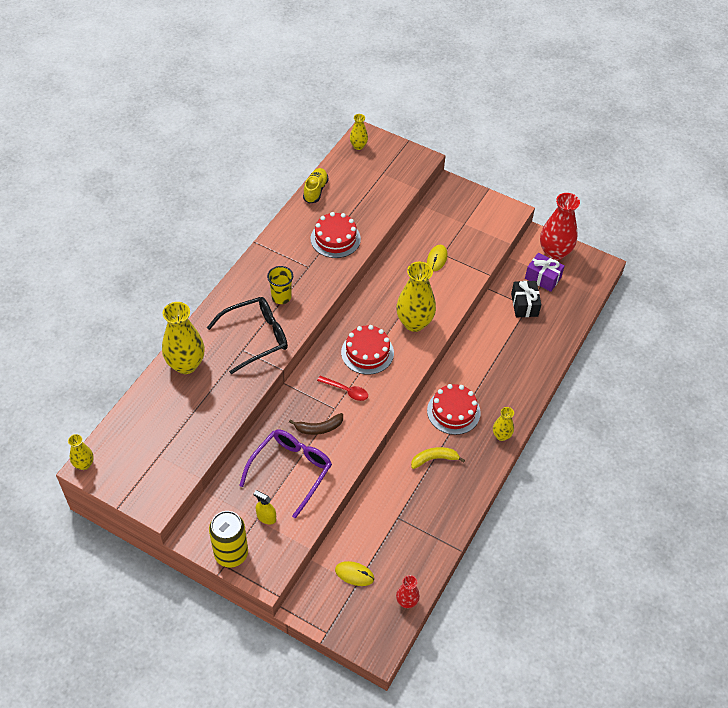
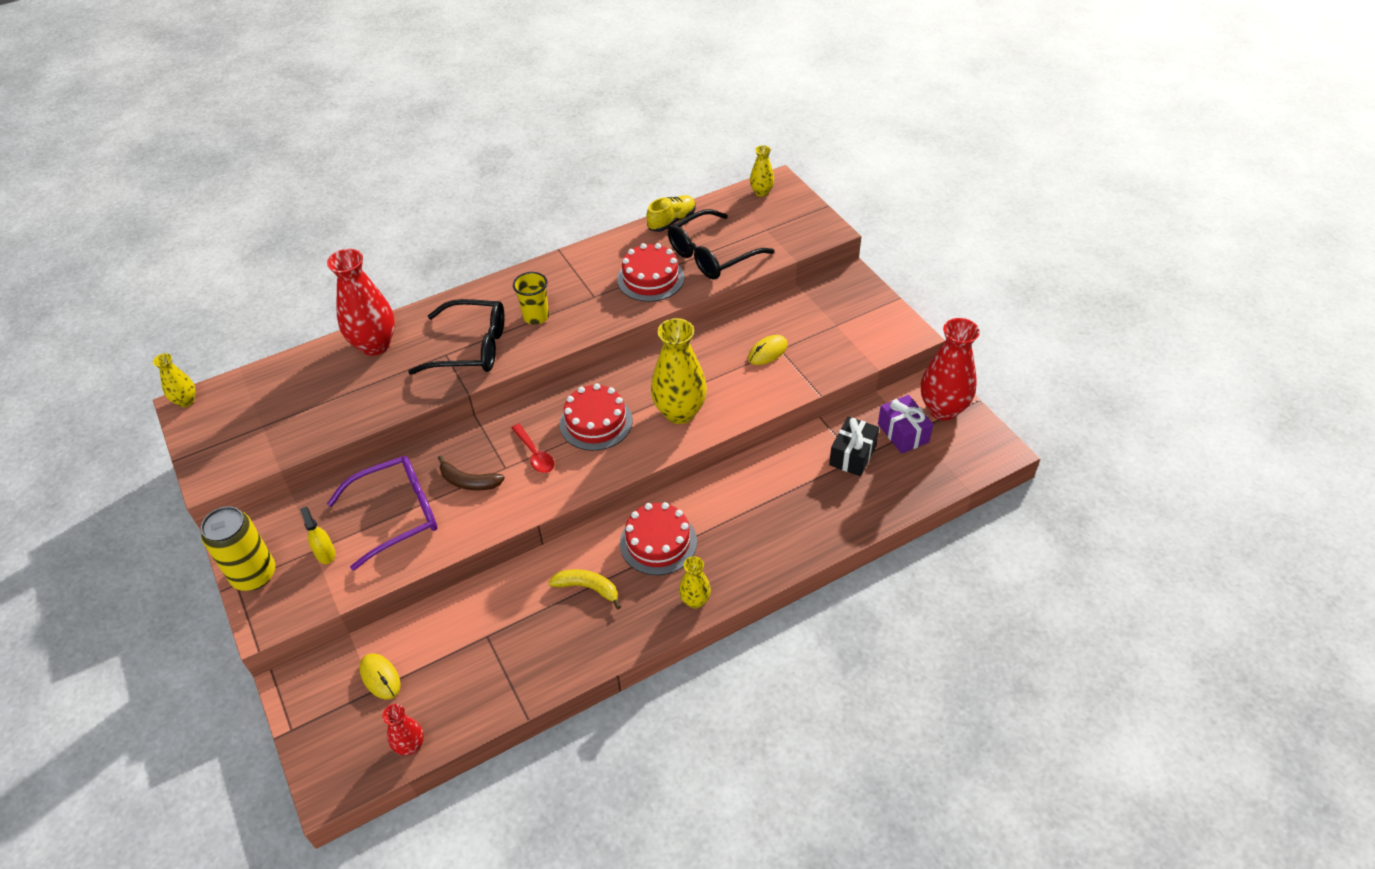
camera: 35 degrees right, 5 degrees down
yellow vase [162,302,205,374] -> red vase [327,249,395,356]
none -> black glasses [668,209,774,280]

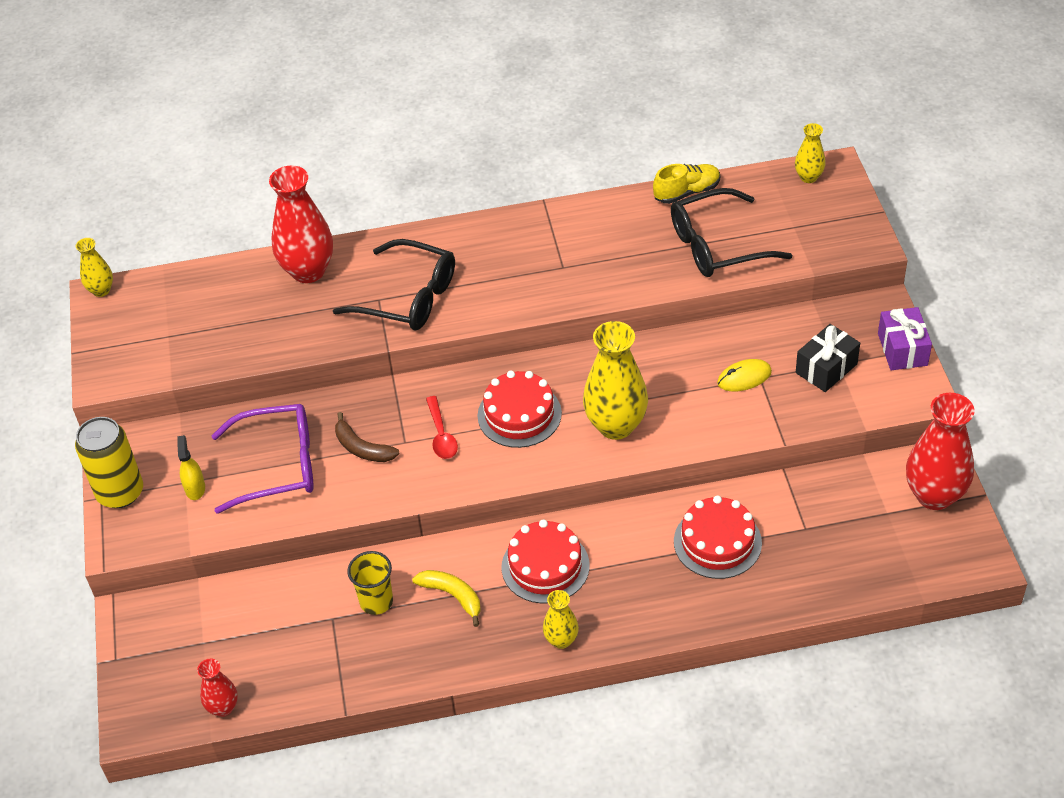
camera: 20 degrees right, 0 degrees up
yellow mouse [359,653,401,700] -> none
yellow cup [513,272,549,325] -> yellow cup moved to [347,551,393,615]
red cake [617,243,684,302] -> red cake moved to [674,496,762,579]
black gift [829,416,879,476] -> black gift moved to [796,324,860,392]
purple gift [878,395,933,454] -> purple gift moved to [878,307,932,370]

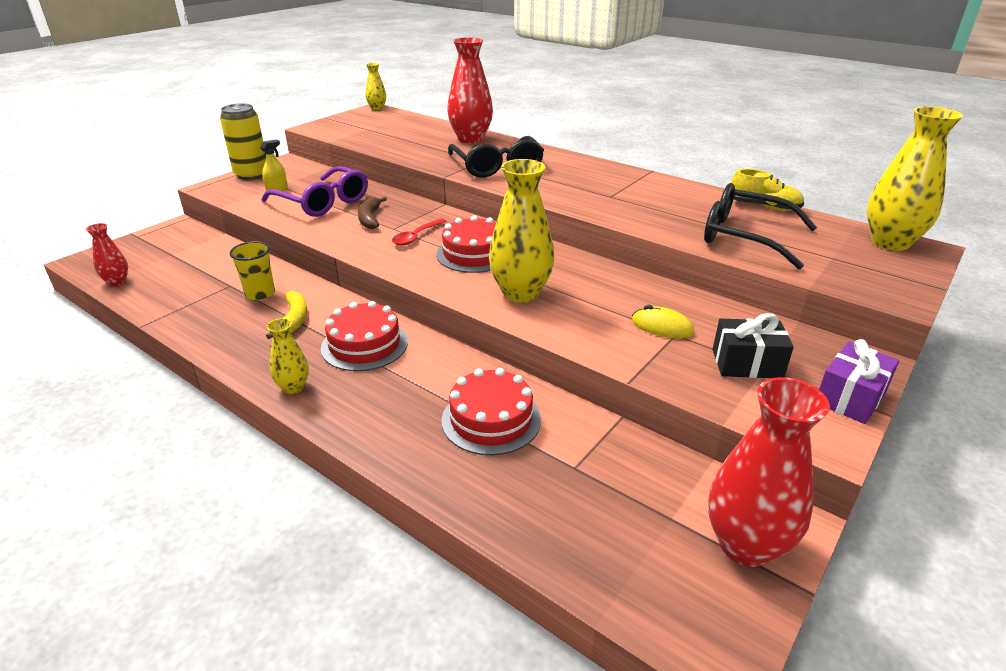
camera: 45 degrees right, 15 degrees down
yellow vase [795,123,826,183] -> yellow vase [867,106,963,251], size x1.93

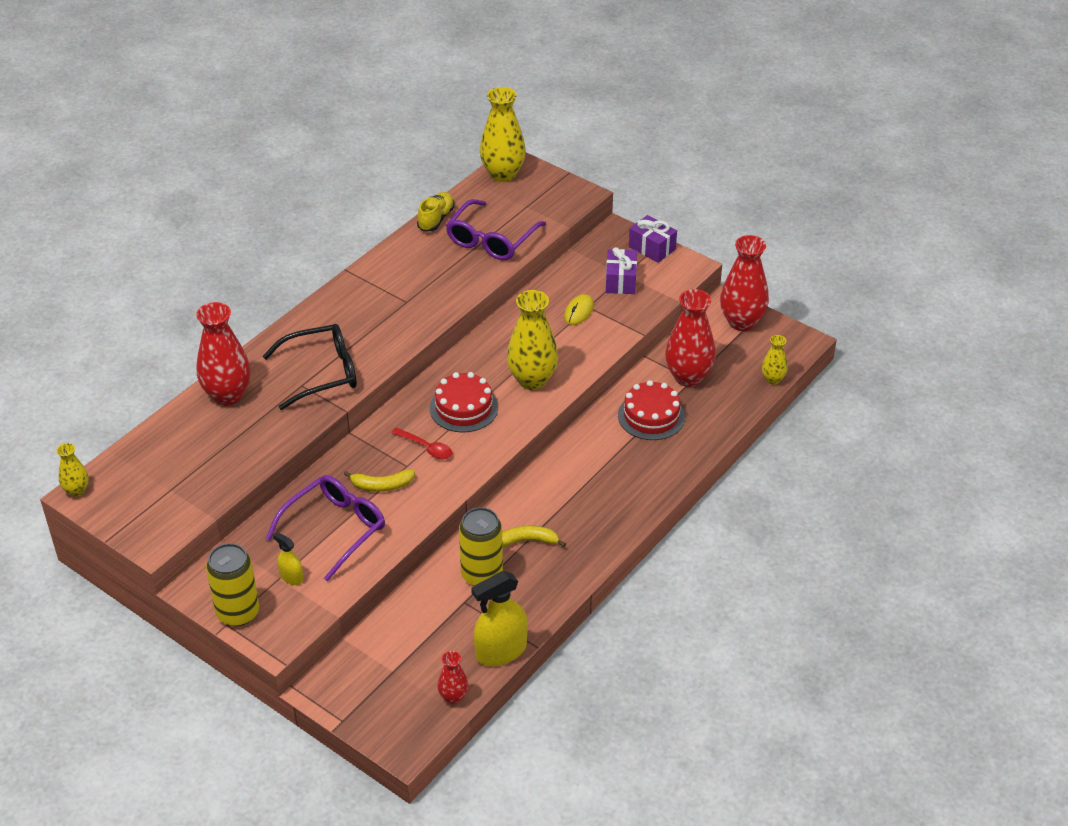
camera: 90 degrees left, 10 degrees up
yellow cup [229,241,275,300] -> yellow can [459,507,503,586]
yellow vase [267,318,309,394] -> yellow vase moved to [762,335,788,385]
red cake [321,301,408,371] -> none
brown banana [358,196,387,229] -> yellow banana [344,470,415,492]
black glasses [704,183,817,269] -> purple glasses [446,199,546,260]
black gift [713,313,794,378] -> purple gift [606,247,637,294]
none -> yellow spray bottle [471,571,528,666]
none -> red vase [665,289,716,387]

